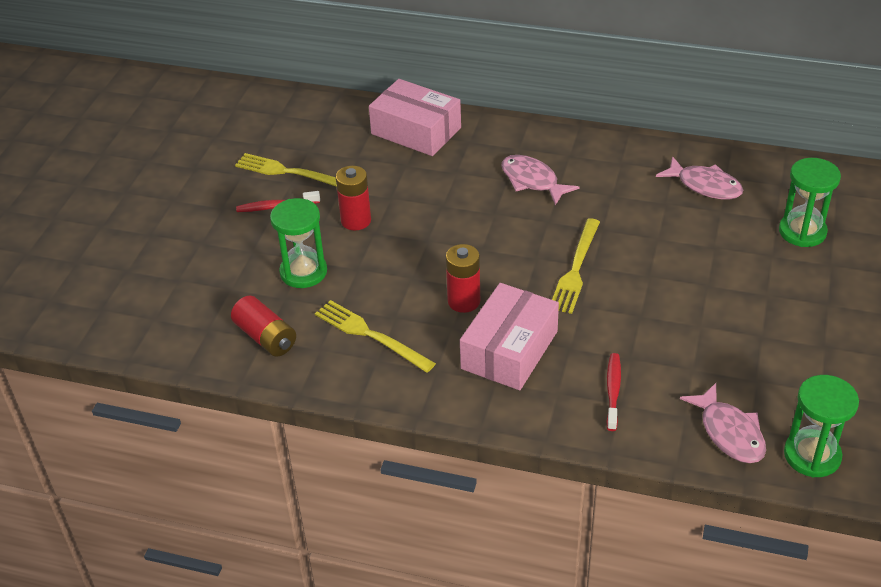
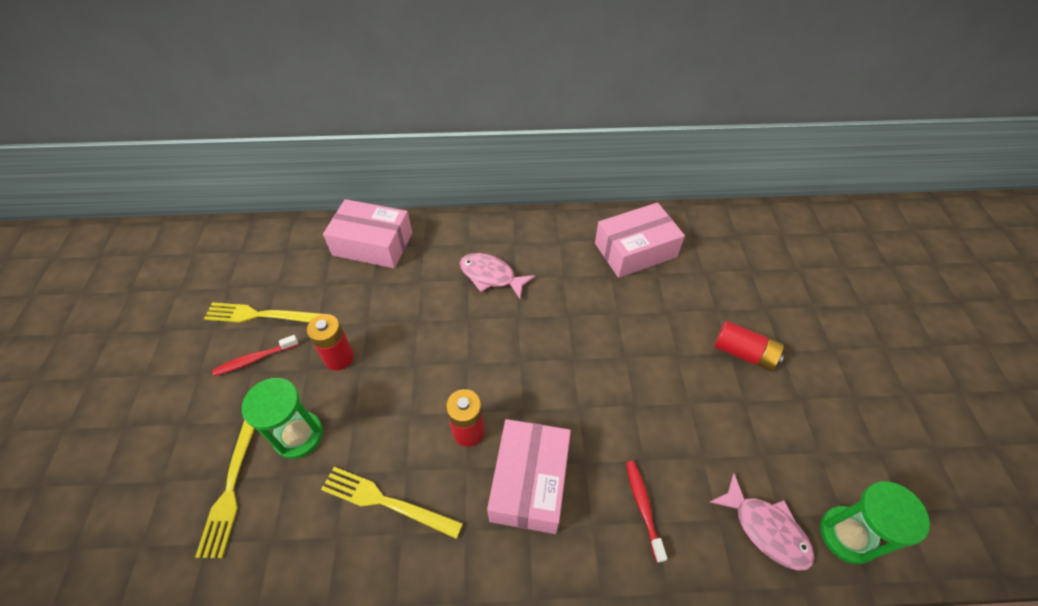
camera: 20 degrees left, 10 degrees up
red battery [231,296,296,357] -> red battery moved to [714,321,784,371]
yellow fork [552,218,600,314] -> yellow fork moved to [195,420,255,558]
pink fish [656,156,743,200] -> pink box [595,202,685,278]
green hourglass [779,158,841,247] -> none

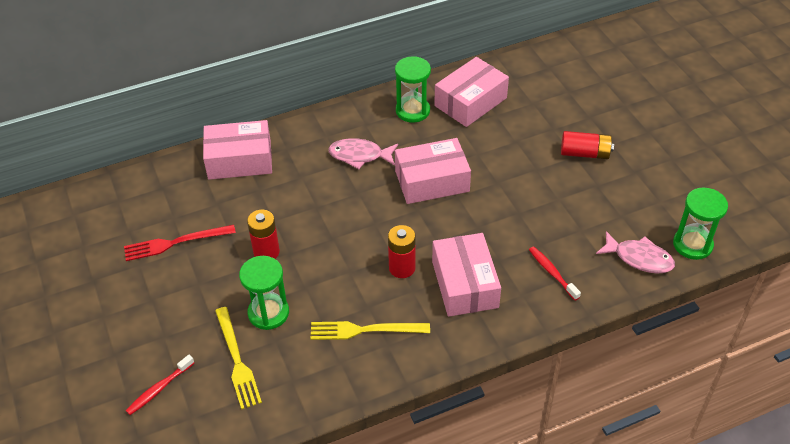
camera: 20 degrees left, 5 degrees down
yellow fork [204,302,322,323] -> red fork [124,225,236,261]
red toothbrush [212,335,299,376] -> red toothbrush moved to [126,355,194,415]
none -> green hourglass [395,56,431,123]
none -> pink box [395,138,471,204]

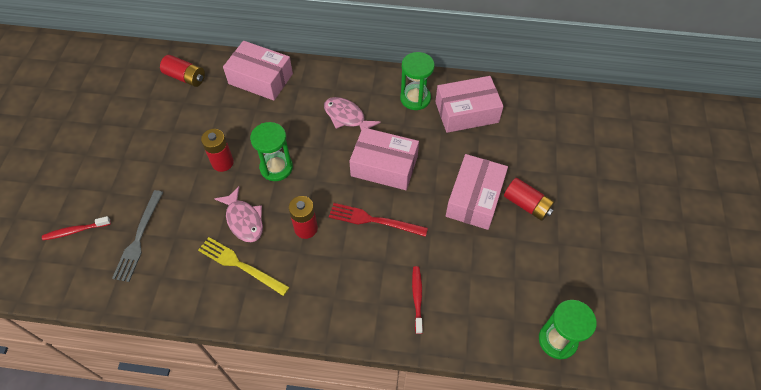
camera: 30 degrees right, 10 degrees up
red fork [124,225,236,261] -> red fork moved to [329,203,428,237]
yellow fork [215,307,262,410] -> grey fork [112,190,163,282]
green hourglass [239,256,289,330] -> green hourglass moved to [250,122,293,181]
pink box [432,233,501,317] -> pink box moved to [446,154,508,230]
pink fish [596,231,675,274] -> pink fish moved to [214,186,263,242]
none -> red battery [160,55,205,87]

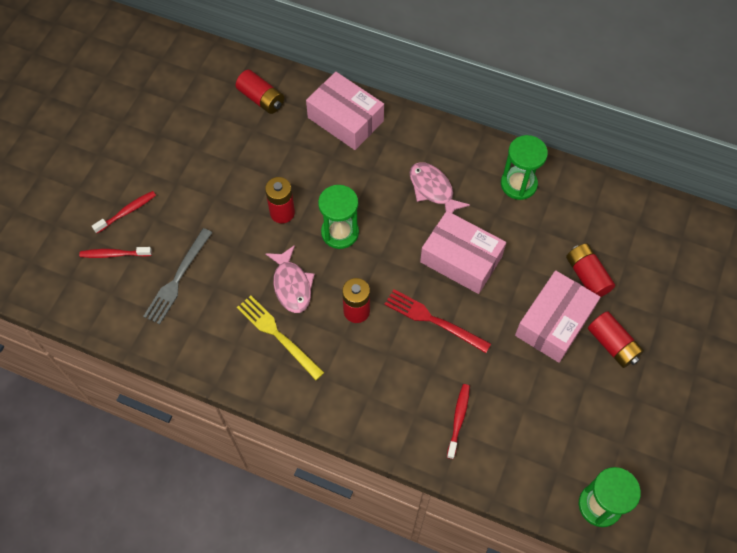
camera: 15 degrees right, 5 degrees up
pink box [435,76,504,133] -> none
none -> red toothbrush [92,191,156,233]
none -> red battery [566,244,615,297]

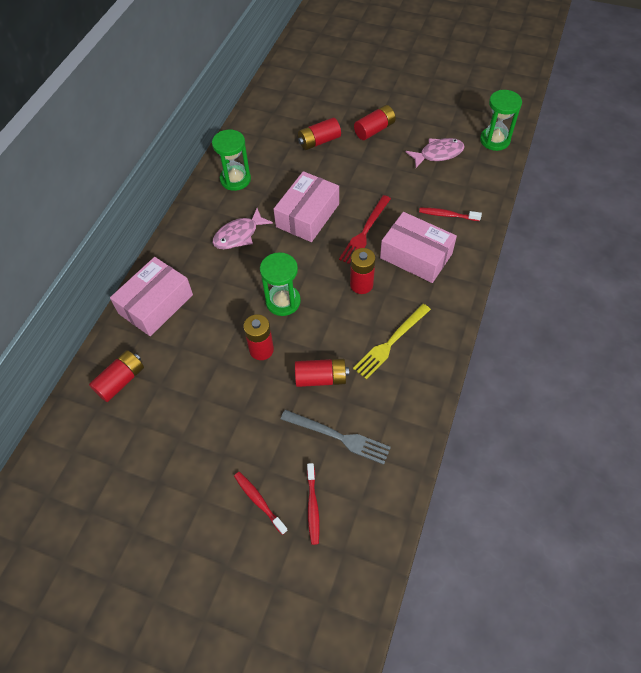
camera: 90 degrees left, 5 degrees down
pink fish [265,245,315,313] -> pink fish moved to [406,138,465,168]
pink box [515,270,600,363] -> pink box moved to [380,212,457,283]
none -> red battery [295,359,349,387]

